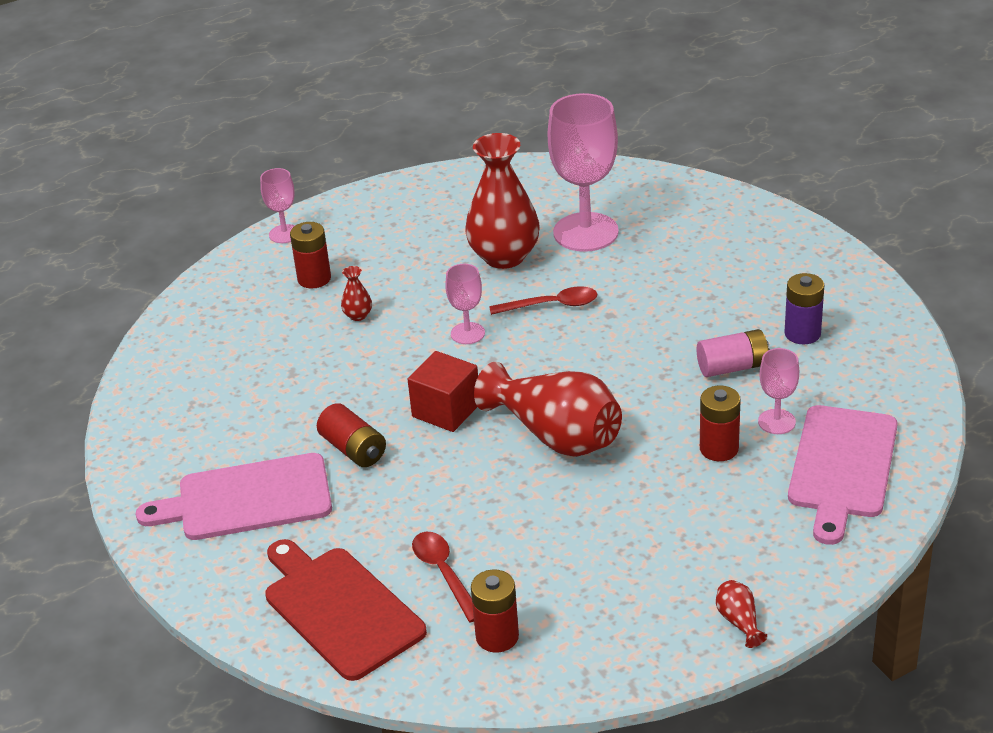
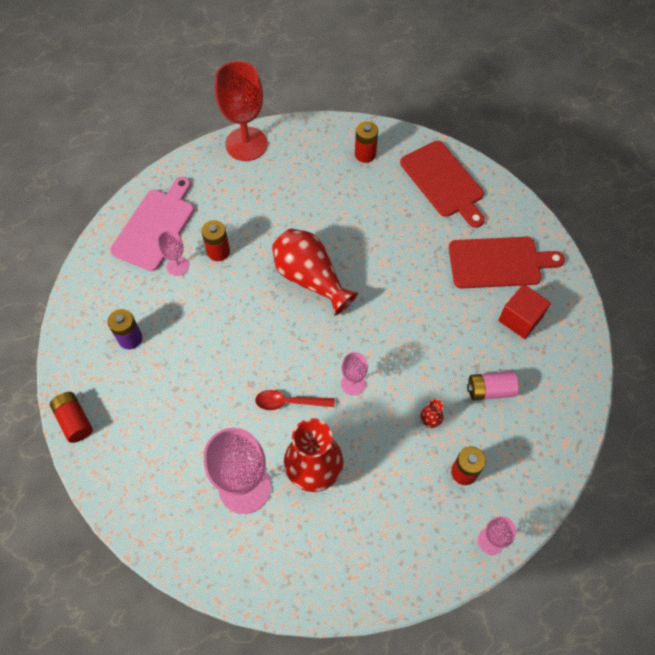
camera: 175 degrees left, 25 degrees up
pink cutting board [136,453,332,540] -> red cutting board [449,237,565,288]
red battery [317,403,386,467] -> red battery moved to [50,392,93,443]
red cube [408,351,478,432] -> red cube moved to [498,284,551,339]
red spoon [412,532,474,623] -> none
pink battery [697,329,770,377] -> pink battery moved to [467,371,519,400]
red vase [716,580,767,648] -> red goblet [215,61,267,161]

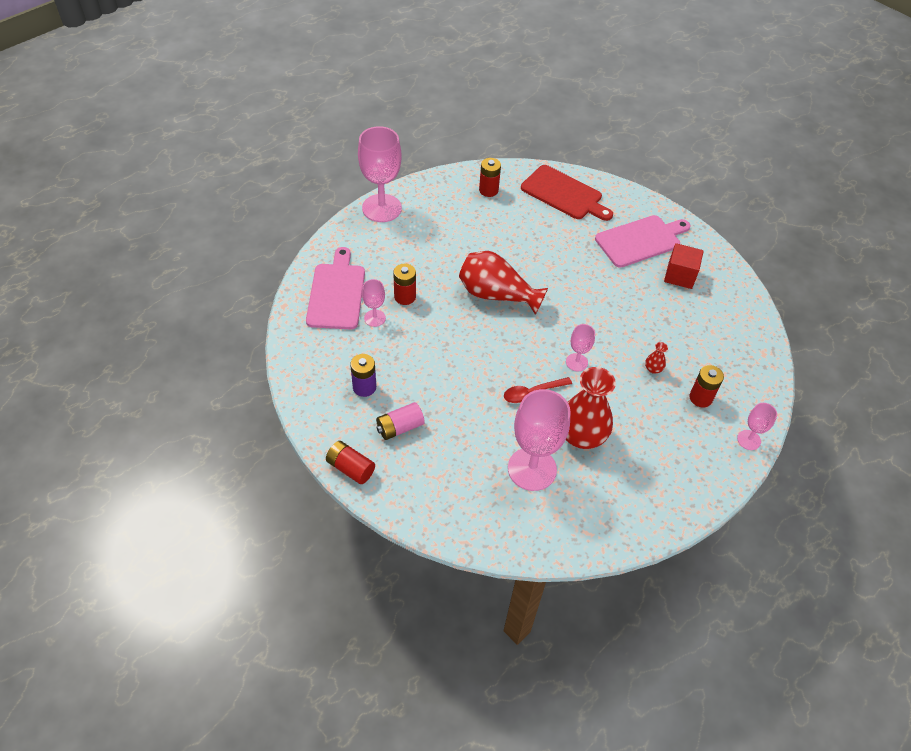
camera: 25 degrees left, 10 degrees down
red goblet [215,61,267,161] -> pink goblet [358,126,402,222]
red cutting board [449,237,565,288] -> pink cutting board [595,215,690,268]
pink battery [467,371,519,400] -> pink battery moved to [376,402,425,440]

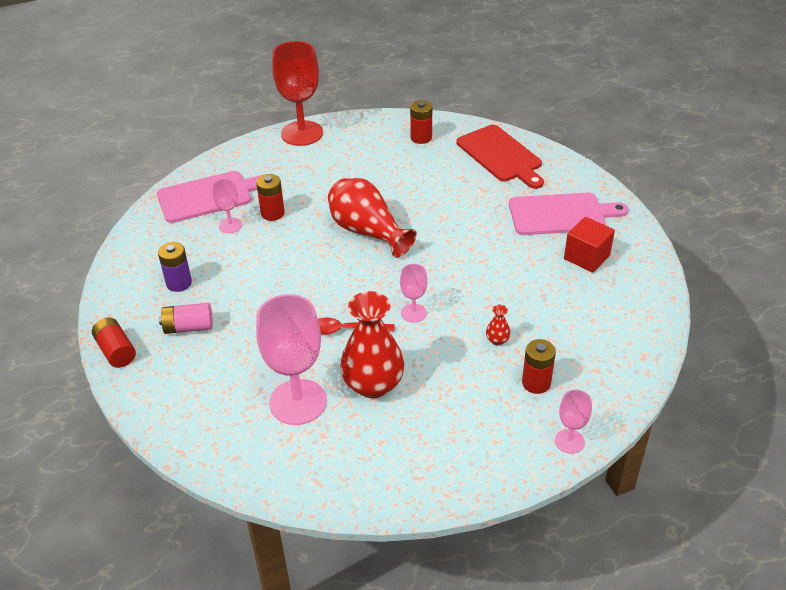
camera: 25 degrees right, 10 degrees down
pink cutting board [306,247,365,329] -> pink cutting board turned 45 degrees clockwise [157,171,262,223]
pink goblet [358,126,402,222] -> red goblet [272,41,323,146]

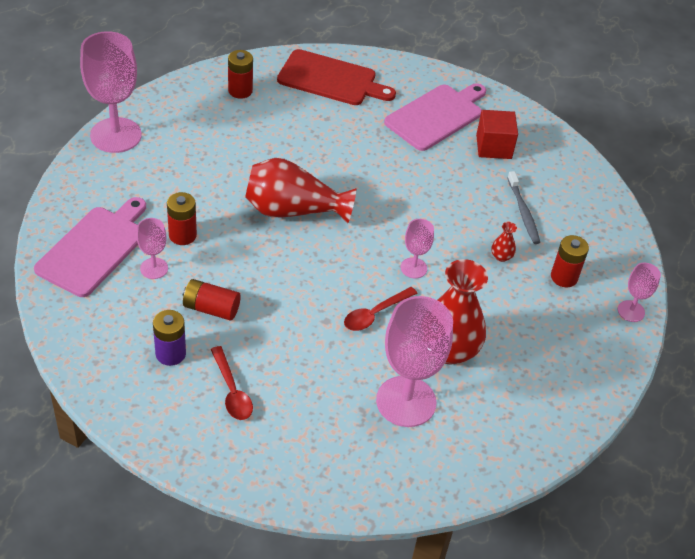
camera: 45 degrees left, 5 degrees up
red battery [92,318,136,368] -> red battery moved to [183,279,241,321]
pink battery [159,303,213,334] -> red spoon [211,346,253,420]
red goblet [272,41,323,146] -> pink goblet [80,31,142,153]
none -> grey toothbrush [507,171,540,244]

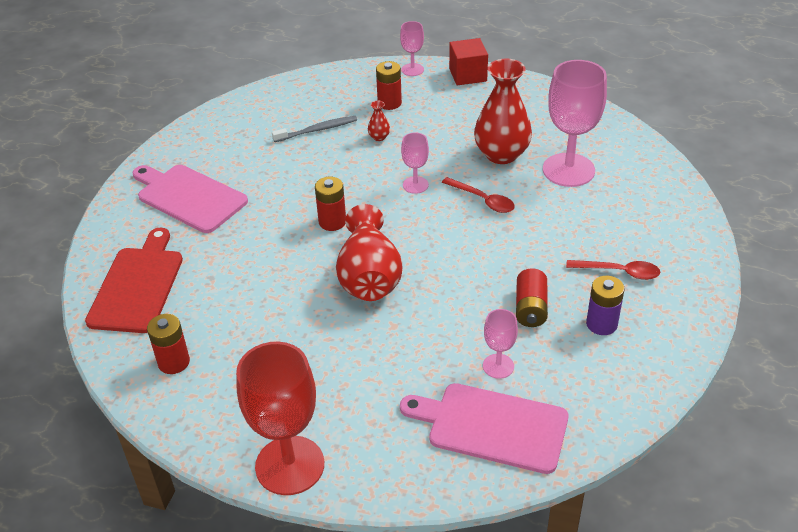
camera: 95 degrees left, 5 degrees down
pink goblet [80,31,142,153] -> red goblet [236,342,324,495]
red battery [167,192,197,245] -> red battery moved to [315,177,346,231]
red spoon [211,346,253,420] -> red spoon turned 45 degrees clockwise [566,260,660,280]
red cube [476,110,518,159] -> red cube moved to [449,38,488,85]

